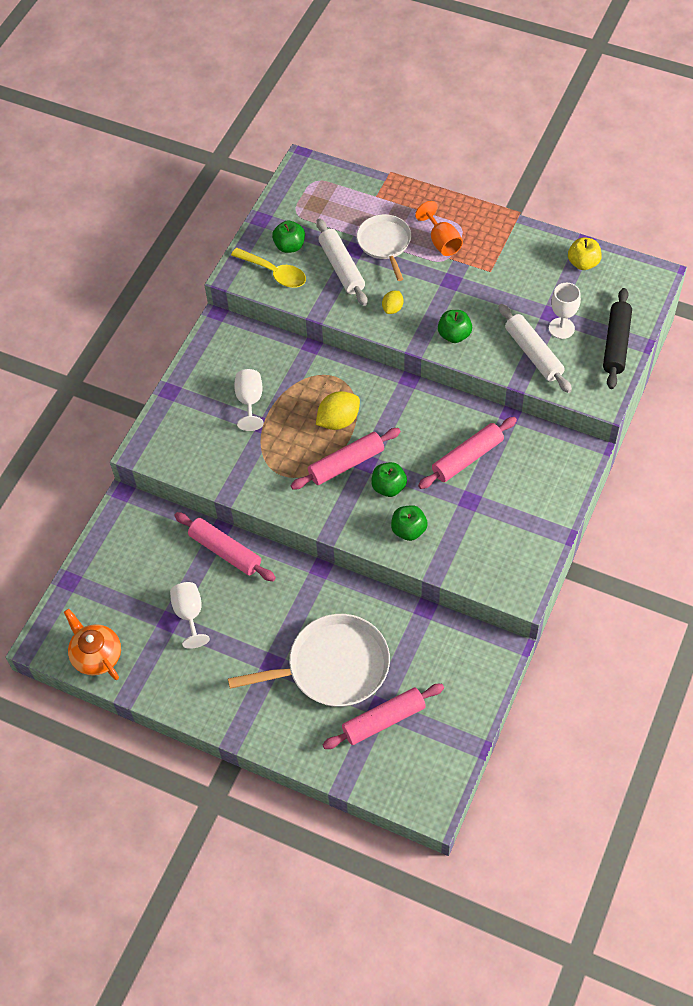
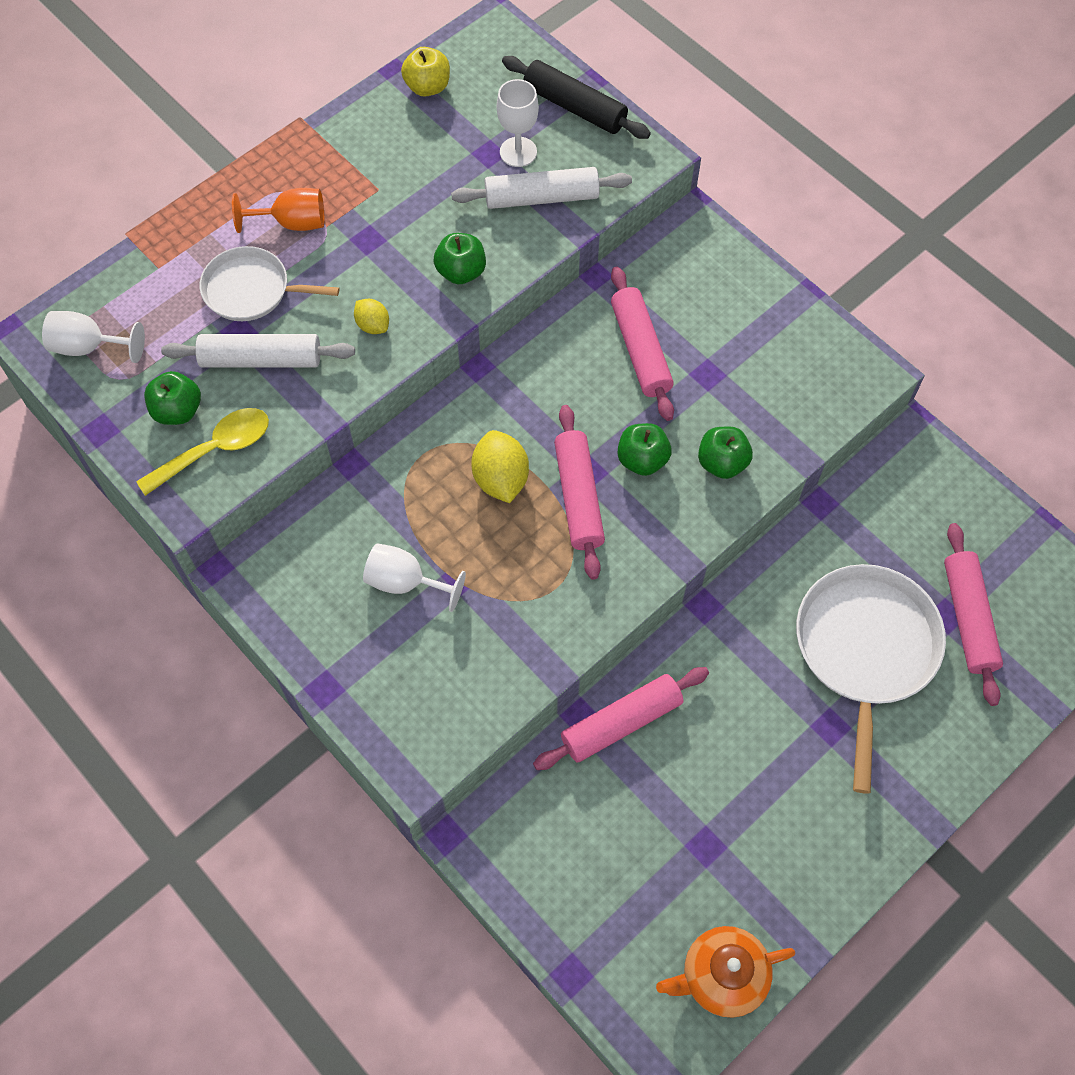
camera: 70 degrees left, 5 degrees up
white goblet [170,582,210,649] -> white goblet moved to [42,311,145,363]

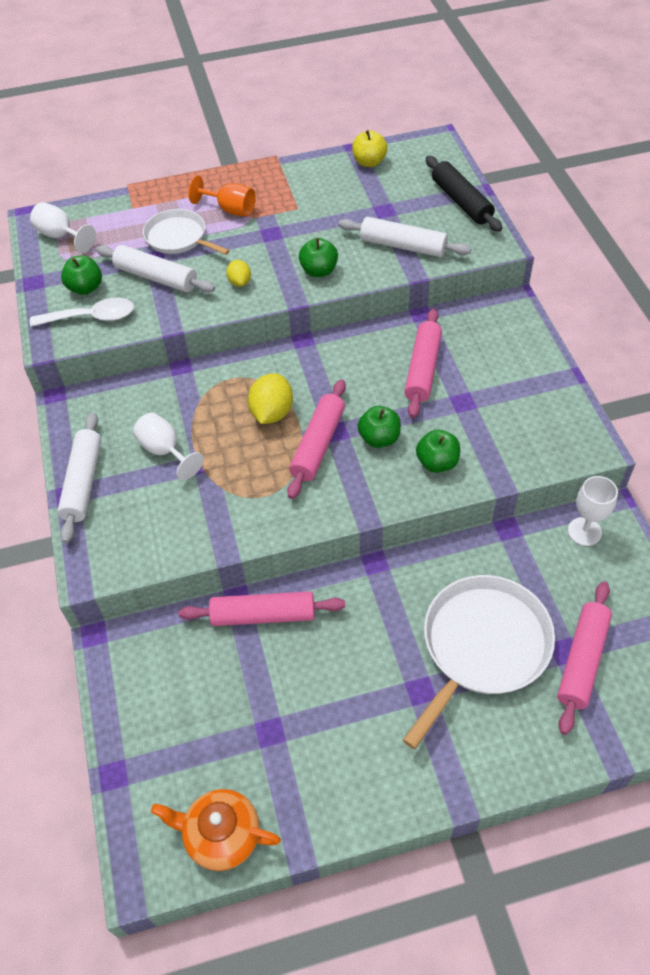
camera: 30 degrees right, 10 degrees down
yellow spoon [136,408,269,496] -> white spoon [30,298,134,327]
white goblet [497,79,539,167] -> white goblet moved to [568,476,618,546]
none -> white rolling pin [57,412,102,543]

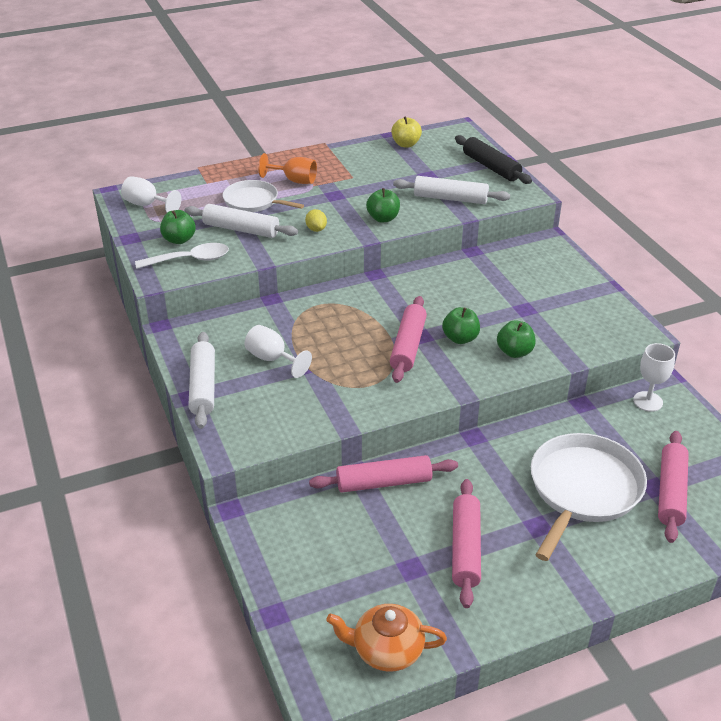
camera: 10 degrees left, 15 degrees down
yellow lemon [248,373,293,424] -> none
pink rolling pin [404,308,442,418] -> pink rolling pin moved to [452,479,481,608]

